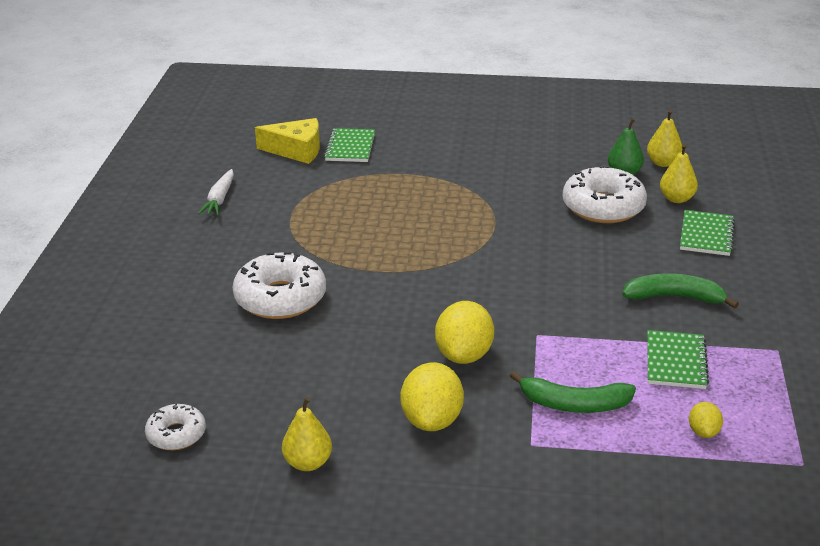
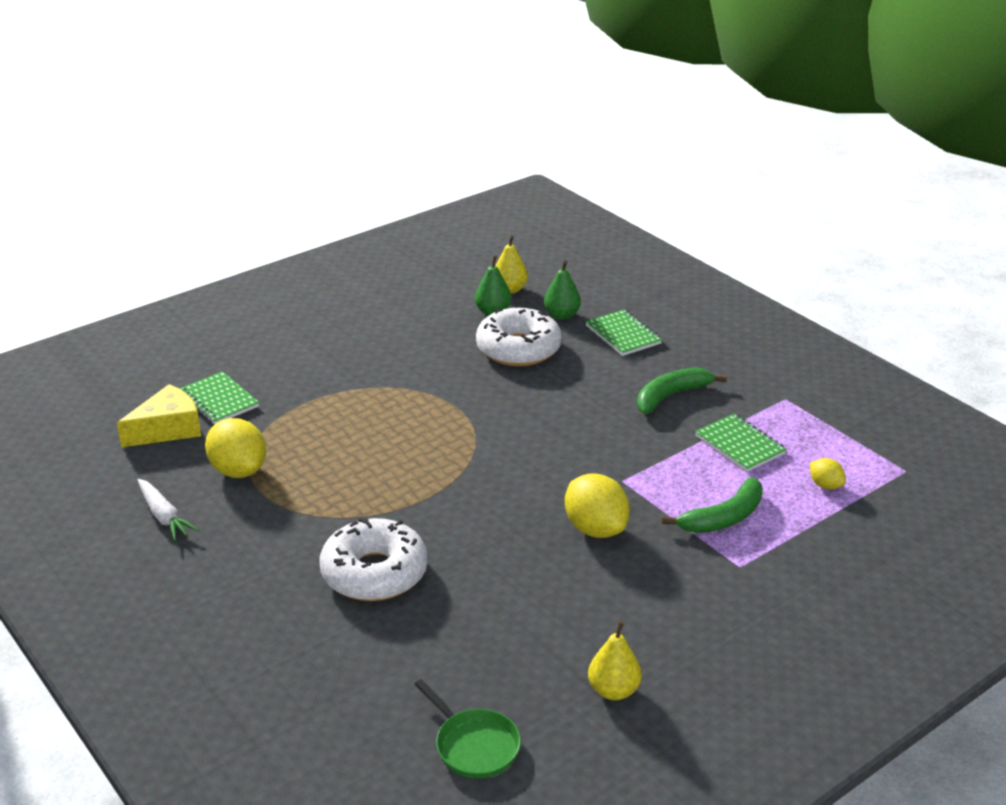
camera: 45 degrees left, 0 degrees up
white donut [145,402,206,450] -> green pan [414,679,521,779]
yellow lemon [400,362,464,431] -> yellow lemon moved to [205,418,266,478]
yellow pear [660,144,698,203] -> green pear [544,260,581,320]

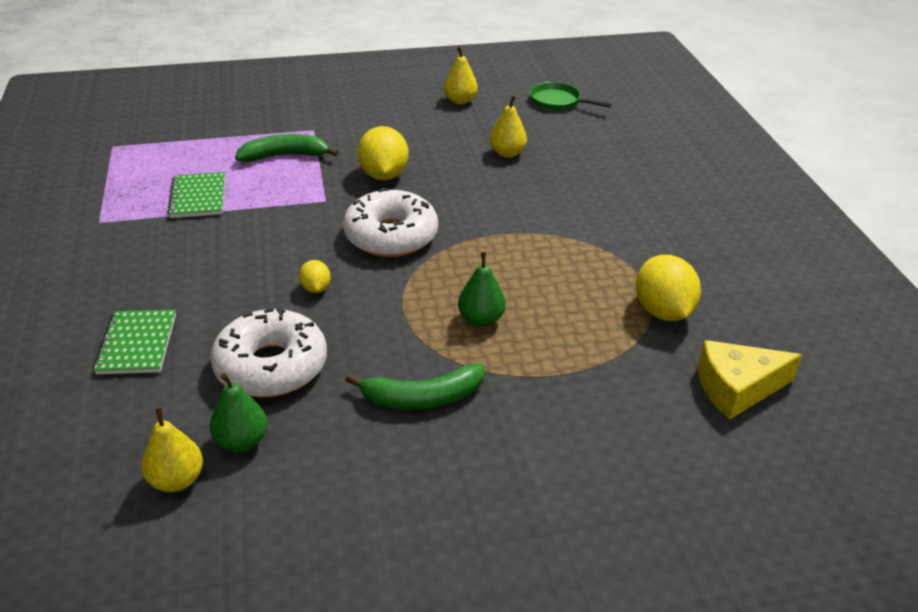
camera: 155 degrees left, 5 degrees up
white carrot [138,479,198,541] -> none
green notebook [179,371,259,425] -> none
white donut [319,518,428,601] -> white donut moved to [343,188,438,257]
green pan [414,679,521,779] -> green pan turned 45 degrees counterclockwise [530,82,612,110]
green pear [544,260,581,320] -> green pear moved to [458,252,506,327]
green banana [637,367,727,414] -> green banana moved to [346,364,484,409]
yellow lemon [810,458,846,489] -> yellow lemon moved to [299,260,331,293]
none -> yellow pear [490,95,527,158]

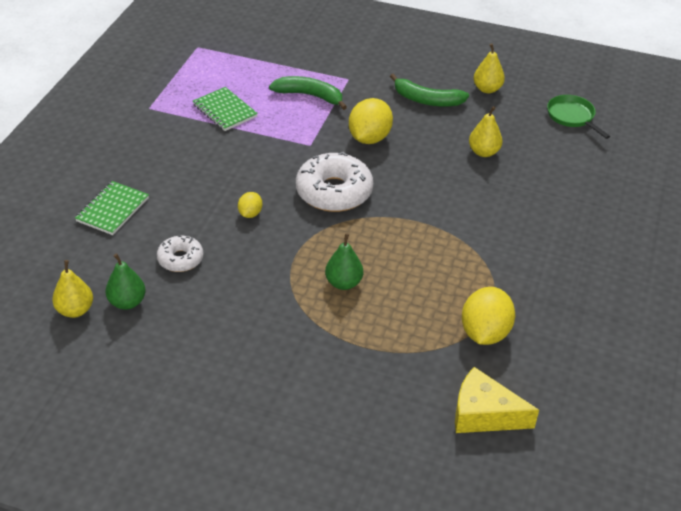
camera: 30 degrees right, 5 degrees up
green notebook [167,172,225,218] -> green notebook turned 60 degrees counterclockwise [193,87,258,131]
white donut [210,307,327,397] -> white donut [157,236,204,272], size x0.56
green banana [346,364,484,409] -> green banana moved to [390,74,469,107]

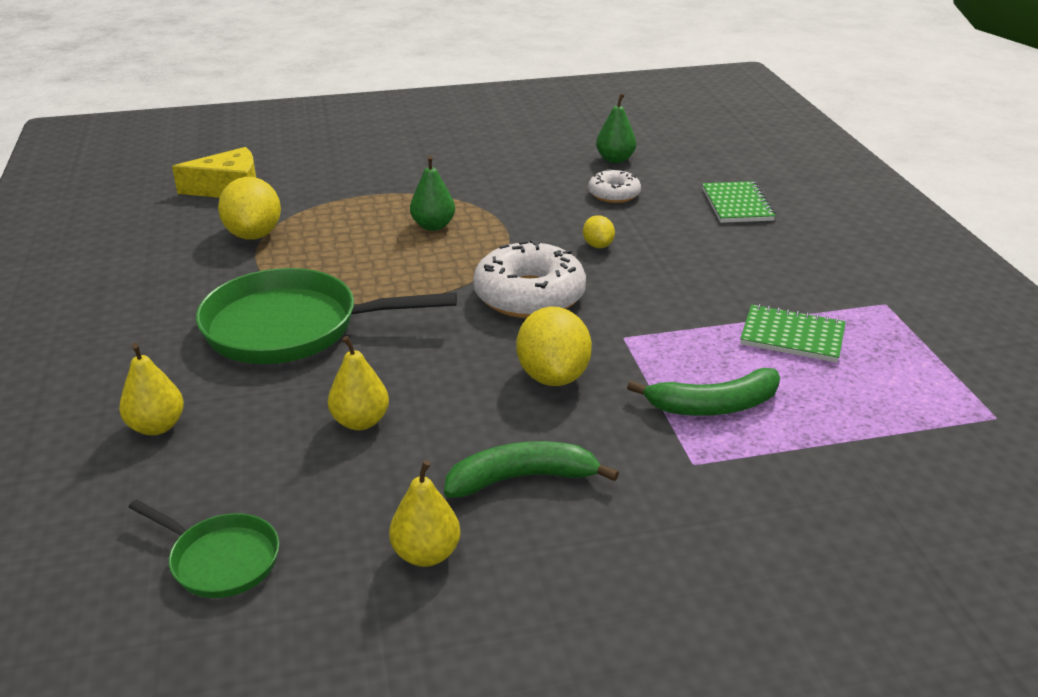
camera: 150 degrees right, 10 degrees down
yellow pear [52,260,93,318] -> yellow pear moved to [119,343,184,435]
none -> green pan [196,268,457,364]

